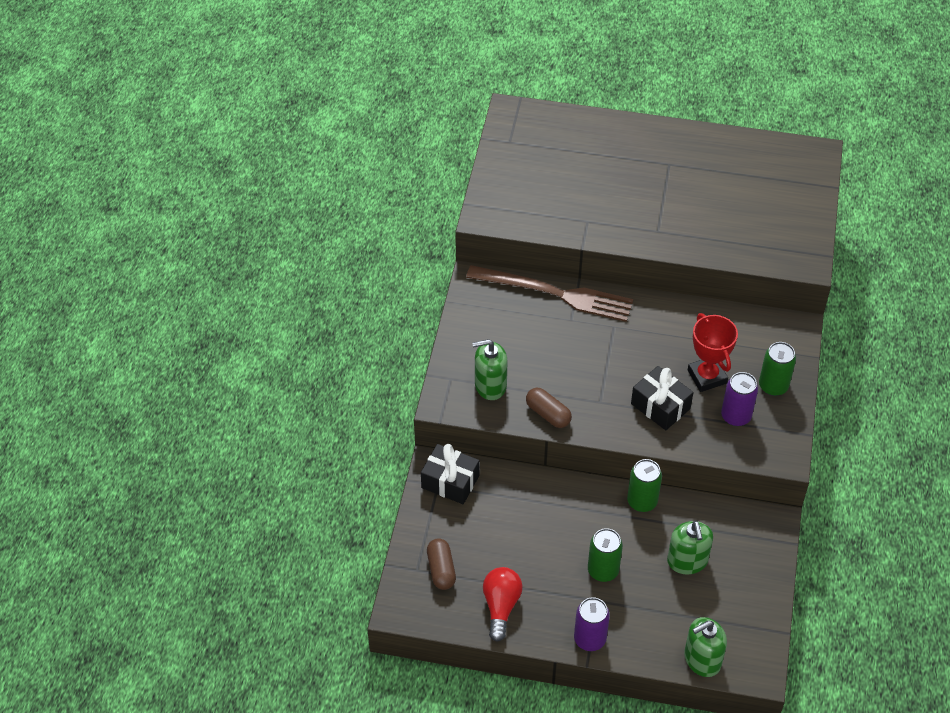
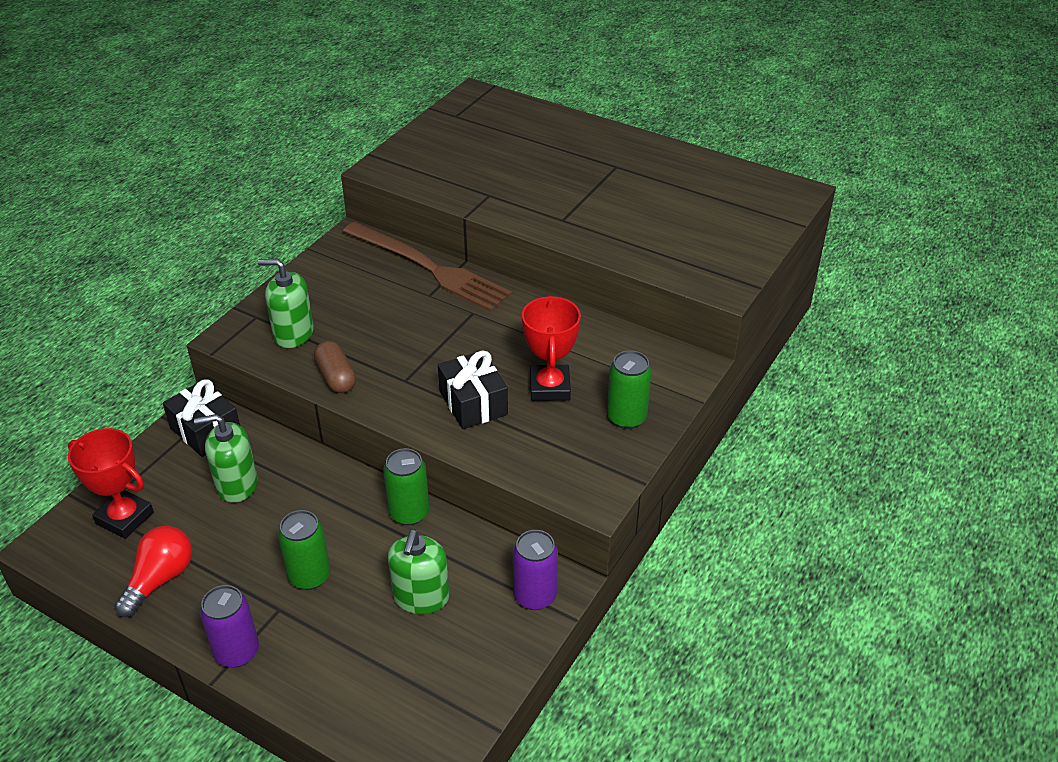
camera: 20 degrees right, 10 degrees down
brown capsule [427,538,456,590] -> red trophy [68,428,154,539]
green soap dispenser [684,617,727,677] -> green soap dispenser moved to [194,414,258,503]
purple can [721,372,758,426] -> purple can moved to [513,530,558,610]

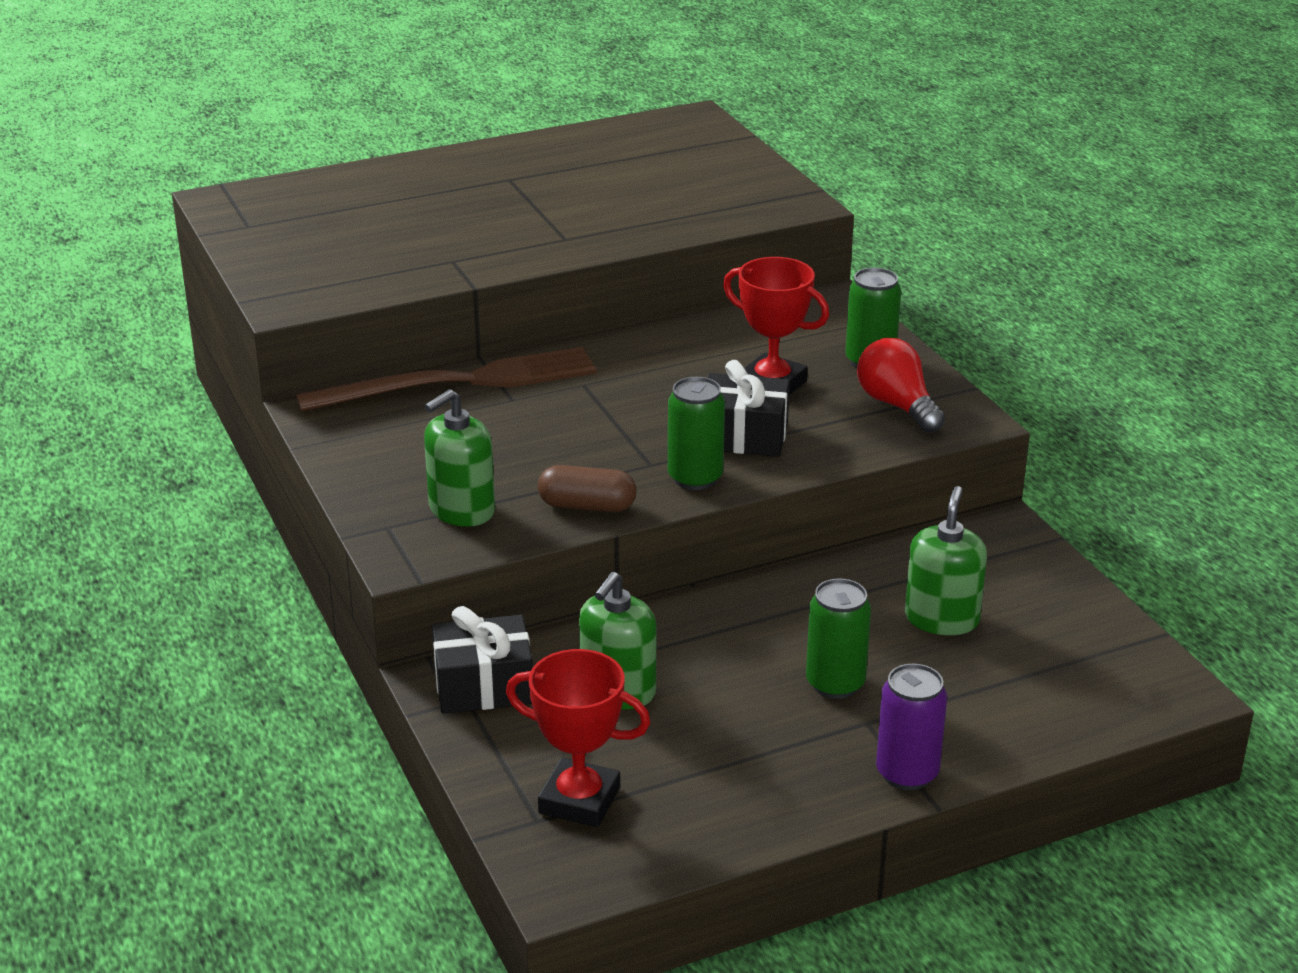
camera: 55 degrees left, 10 degrees down
red trophy [68,428,154,539] -> red trophy turned 45 degrees clockwise [506,649,651,827]
red light bulb [114,526,192,617] -> red light bulb moved to [857,338,945,433]
green can [383,448,429,526] -> green can moved to [668,377,725,490]
green soap dispenser [388,529,449,614] -> green soap dispenser turned 120 degrees counterclockwise [905,486,987,635]
purple can [513,530,558,610] -> none

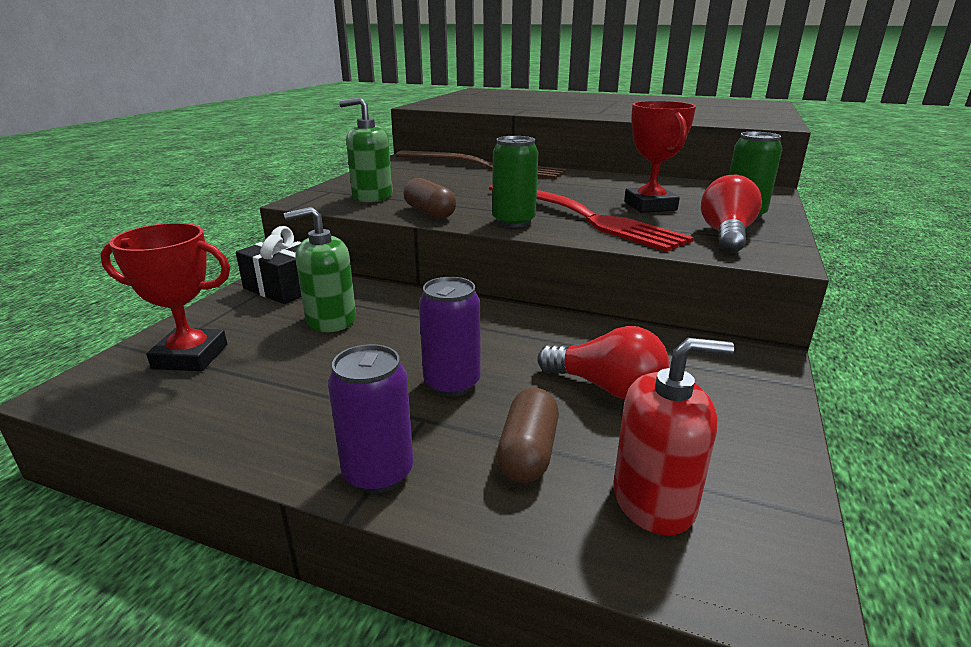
camera: 45 degrees right, 5 degrees down
red trophy [506,649,651,827] -> red trophy turned 60 degrees counterclockwise [101,223,230,371]
black gift [707,360,790,457] -> red fork [488,184,694,252]
green can [806,579,871,699] -> purple can [419,277,481,397]
green soap dispenser [905,486,987,635] -> red light bulb [537,326,669,399]
none -> brown capsule [497,388,559,483]
none -> red soap dispenser [614,338,734,536]

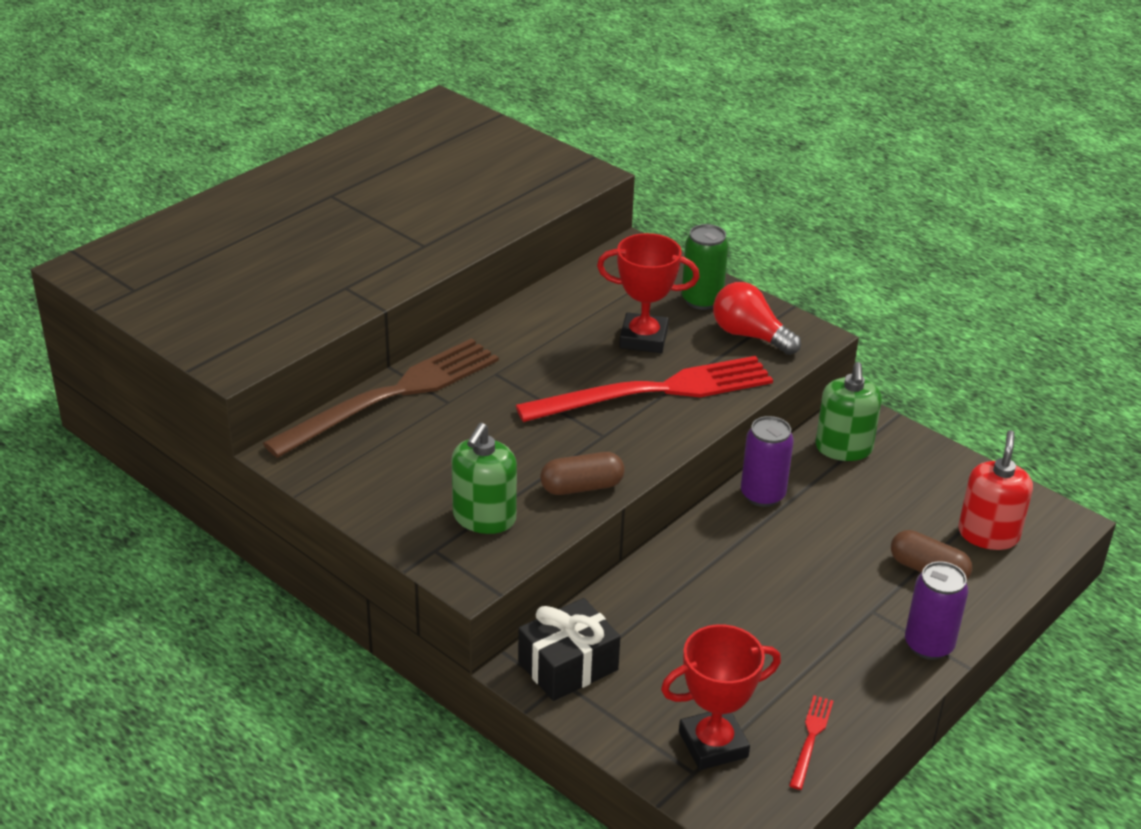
camera: 70 degrees left, 10 degrees up
red trophy [101,223,230,371] -> red trophy turned 45 degrees clockwise [661,624,781,770]
green soap dispenser [284,207,356,332] -> green soap dispenser moved to [815,362,882,461]
purple can [419,277,481,397] -> purple can moved to [741,416,794,507]
green can [492,136,538,228] -> none
red light bulb [537,326,669,399] -> none
none -> red fork [789,695,833,790]

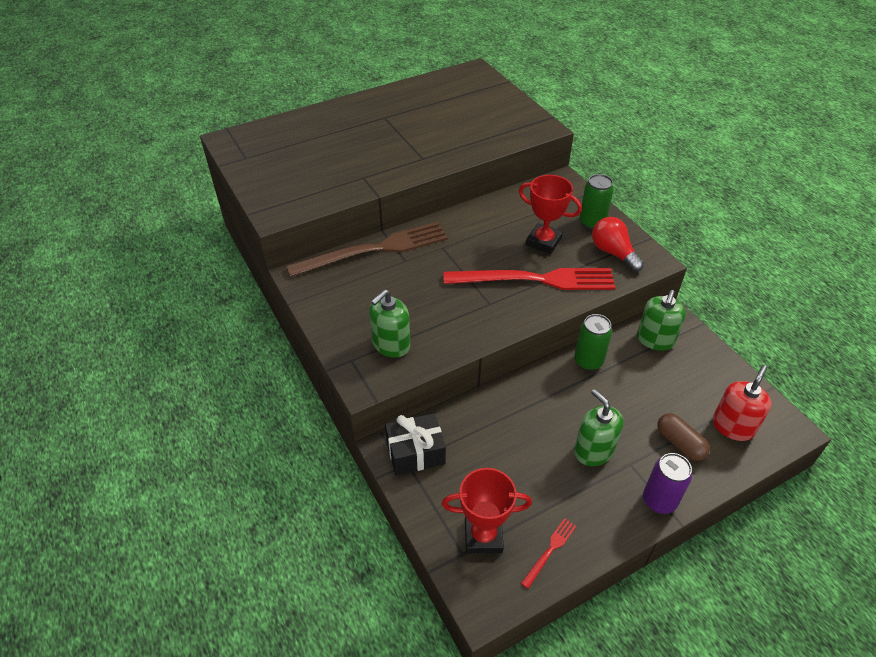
camera: 20 degrees right, 10 degrees up
brown capsule [540,452,625,495] -> none
purple can [741,416,794,507] -> green can [574,314,612,371]
none -> green soap dispenser [574,389,623,466]

